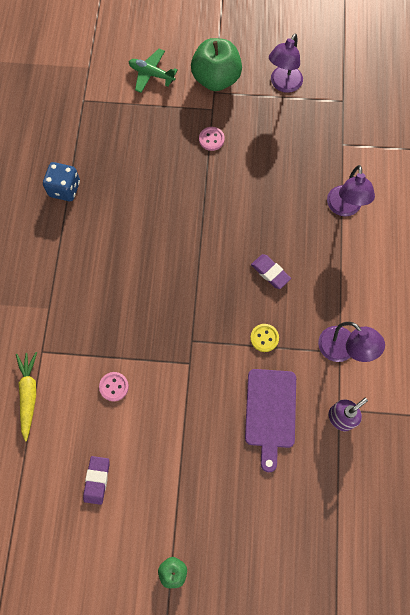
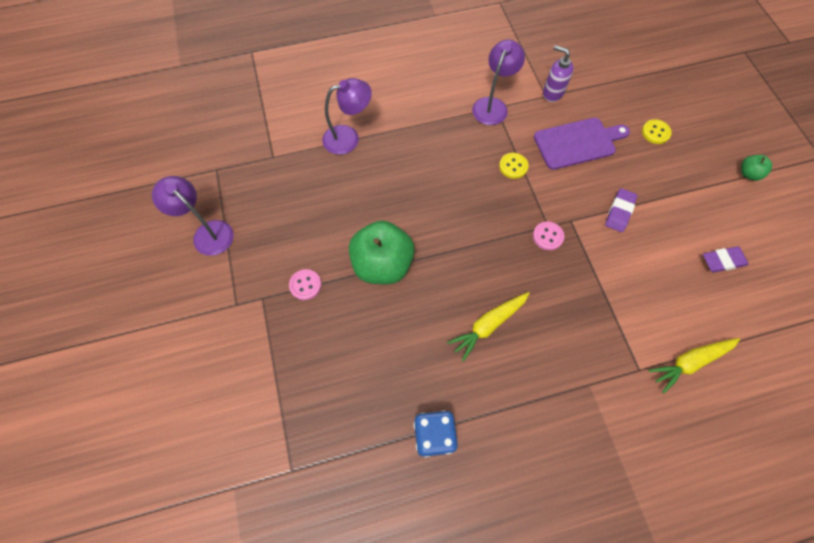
camera: 110 degrees left, 5 degrees down
pink button [99,372,129,401] -> pink button moved to [533,221,564,250]
green plane [129,49,178,93] -> none
green apple [191,38,242,91] -> green apple moved to [349,221,415,284]
purple eraser [251,254,291,289] -> purple eraser moved to [605,188,637,232]
purple lamp [269,34,303,93] -> purple lamp turned 150 degrees counterclockwise [152,176,234,256]
none -> yellow carrot [447,292,530,362]
none -> yellow button [642,119,672,144]

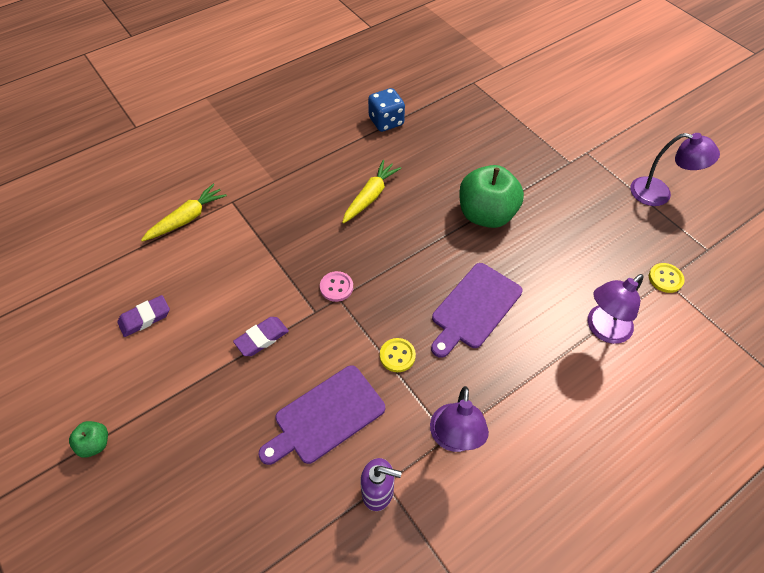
camera: 160 degrees right, 10 degrees down
pink button [289,269,321,300] -> none
purple eraser [605,188,637,232] -> purple eraser turned 45 degrees clockwise [233,317,289,356]
yellow button [642,119,672,144] -> yellow button moved to [649,263,685,293]
none -> purple cutting board [431,263,523,358]

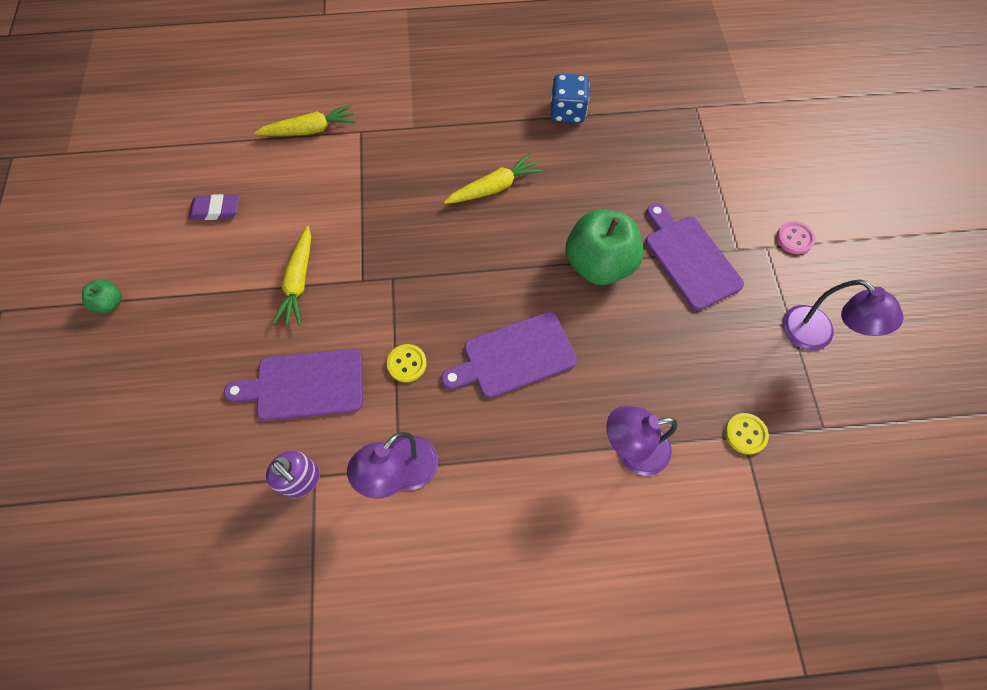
camera: 30 degrees right, 10 degrees up
purple eraser [233,317,289,356] -> yellow carrot [273,226,311,326]
pink button [320,271,353,302] -> pink button moved to [777,221,815,254]
none -> purple cutting board [645,203,744,311]

